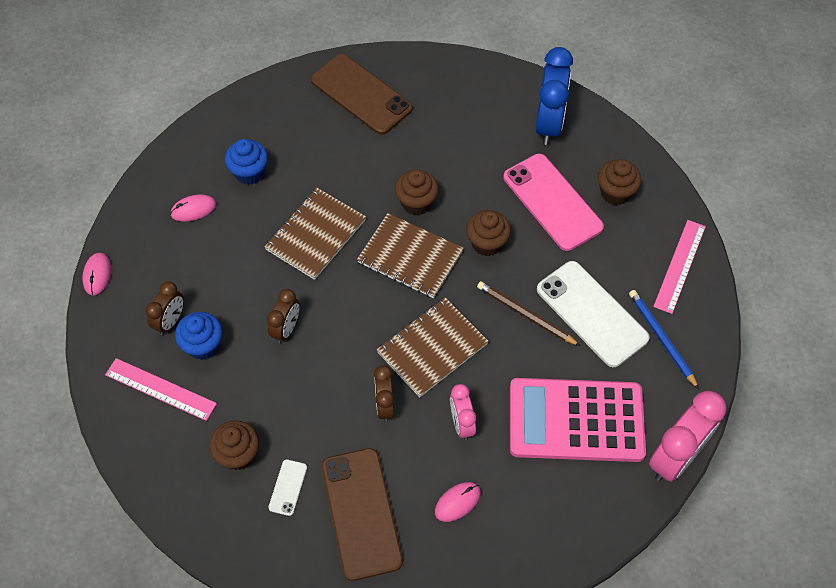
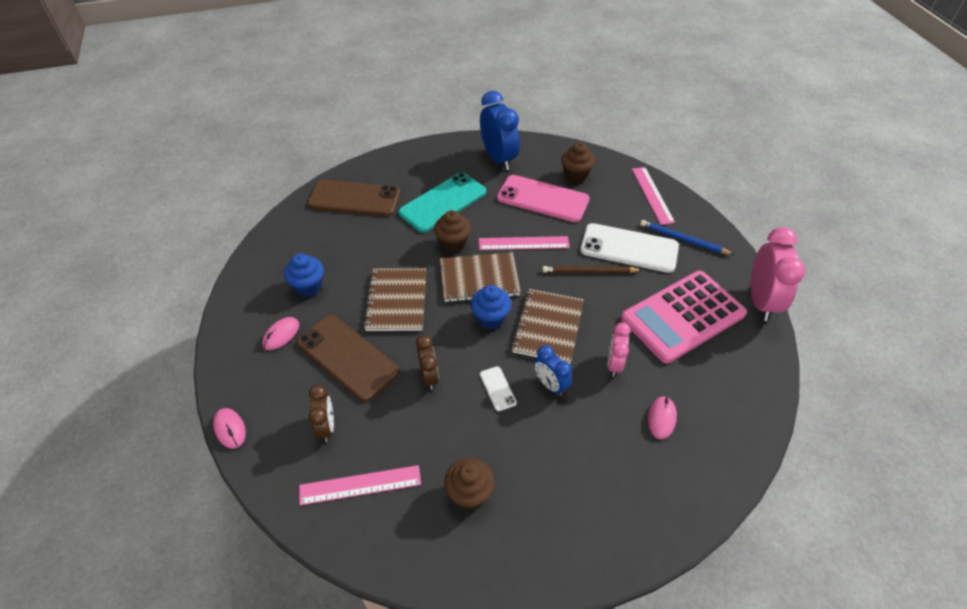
camera: 35 degrees left, 10 degrees down
blue cupcake [175,312,222,360] -> blue cupcake moved to [471,285,512,329]
white phone [268,459,307,516] -> white phone moved to [480,366,517,411]
brown phone [322,448,403,581] -> brown phone moved to [297,315,399,402]
brown clock [374,365,394,422] -> blue clock [534,345,572,396]
pink clock [450,384,476,440] -> pink clock turned 60 degrees clockwise [607,322,631,377]
brown cupcake [466,210,511,256] -> pink ruler [479,236,570,250]
none -> turquoise phone [399,173,486,233]

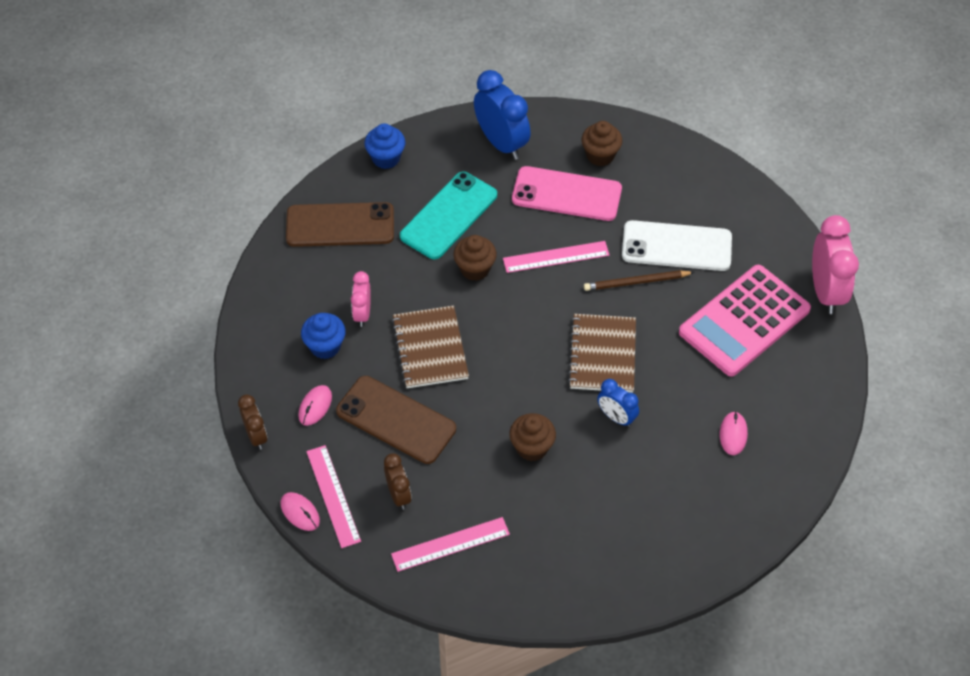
camera: 10 degrees left, 5 degrees up
brown clock [416,335,439,390] -> brown clock moved to [238,394,267,450]
brown notebook [440,252,521,302] -> none
brown cupcake [444,458,495,510] -> brown cupcake moved to [509,413,556,461]
blue cupcake [471,285,512,329] -> blue cupcake moved to [364,124,405,169]
white phone [480,366,517,411] -> none
pink clock [607,322,631,377] -> pink clock moved to [351,271,371,327]
pink ruler [632,167,675,225] -> pink ruler moved to [306,445,361,548]
blue pencil [640,220,734,255] -> none

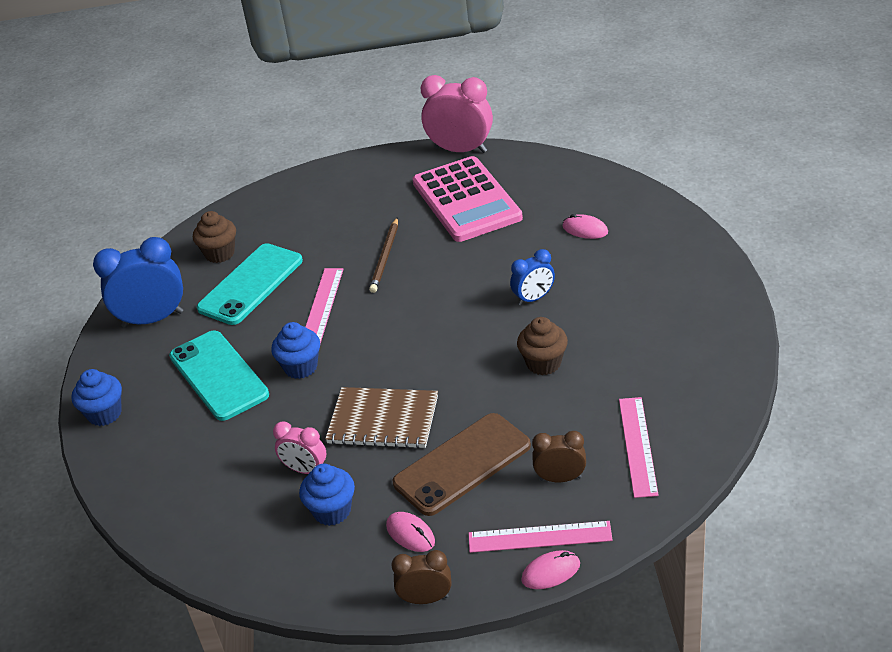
camera: 65 degrees left, 15 degrees down
brown phone [286,202,394,247] -> none
brown cupcake [453,235,497,281] -> blue cupcake [271,322,320,379]
pink phone [512,166,622,221] -> turquoise phone [197,243,303,325]
brown notebook [568,314,636,393] -> none
white phone [622,220,732,271] -> none

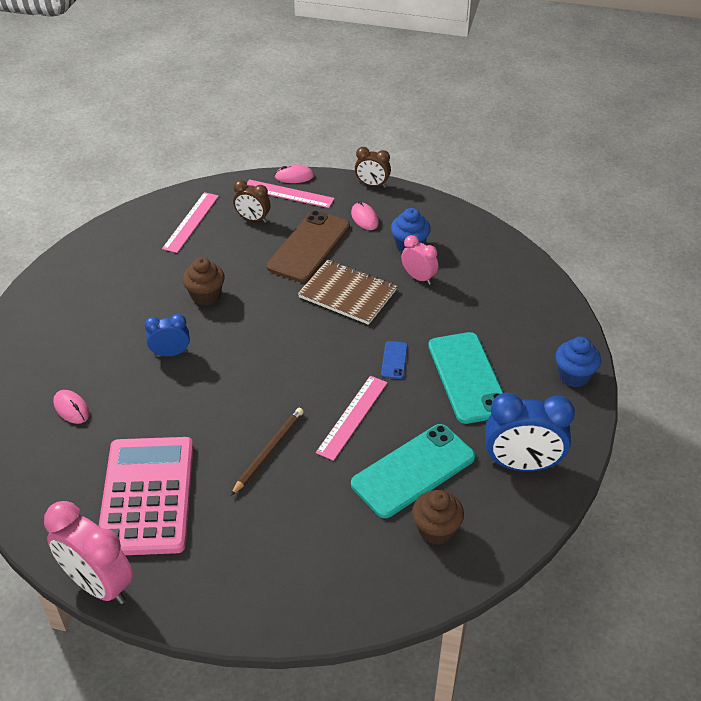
camera: 165 degrees left, 5 degrees up
blue cupcake [271,322,320,379] -> blue phone [381,341,408,379]
brown phone [393,413,531,516] -> brown phone turned 45 degrees counterclockwise [267,210,350,283]

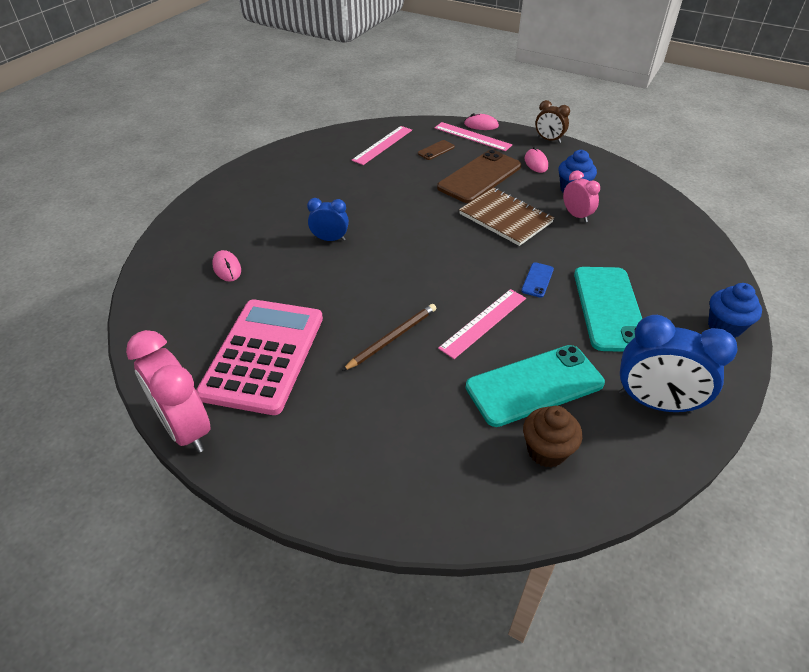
camera: 15 degrees right, 0 degrees up
brown cupcake [182,257,225,306] -> none
brown clock [233,180,270,223] -> brown phone [418,140,455,160]

